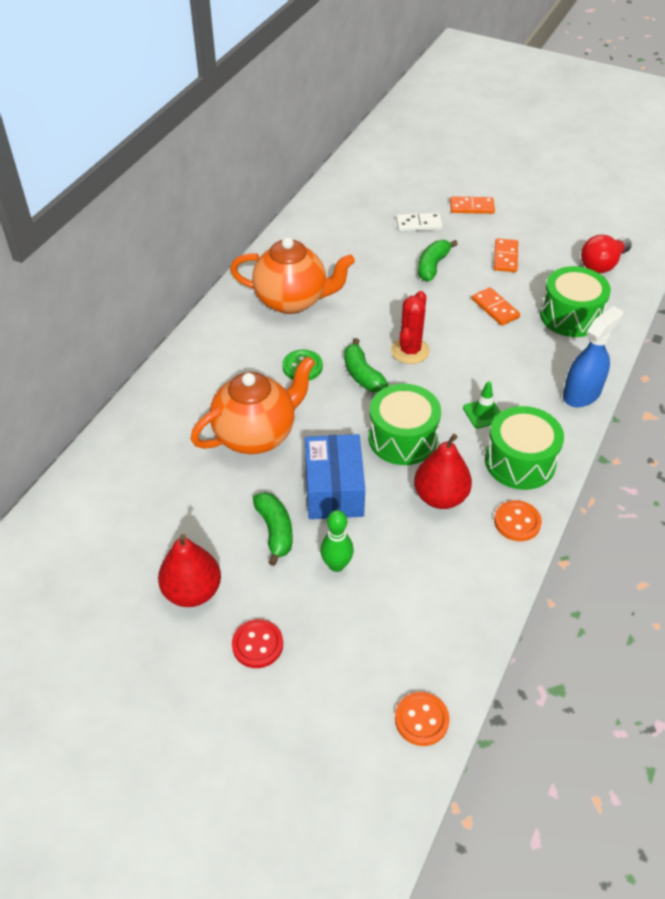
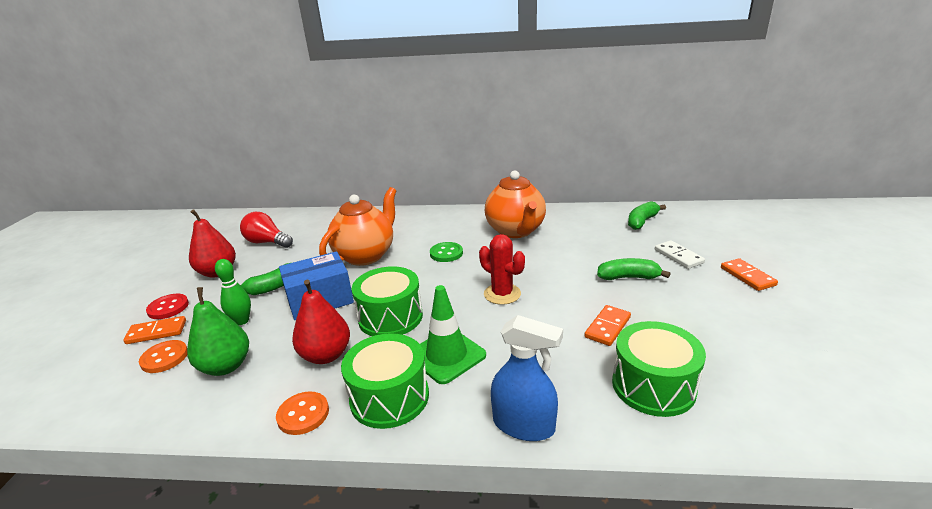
camera: 70 degrees right, 20 degrees down
orange teapot [190,356,315,454] -> orange teapot turned 90 degrees counterclockwise [319,187,396,266]
green banana [344,338,388,392] -> green banana moved to [628,201,666,230]
red cactus [391,291,430,364] -> red cactus turned 45 degrees clockwise [479,234,525,305]
orange button [395,692,450,746] -> orange button moved to [139,340,187,373]
green traffic cone [463,381,500,429] -> green traffic cone [420,285,486,384], size x1.74
orange domino [494,238,518,272] -> orange domino moved to [123,316,186,344]
red light bulb [581,235,632,273] -> red light bulb moved to [240,212,293,248]
none -> green pear [187,287,249,376]

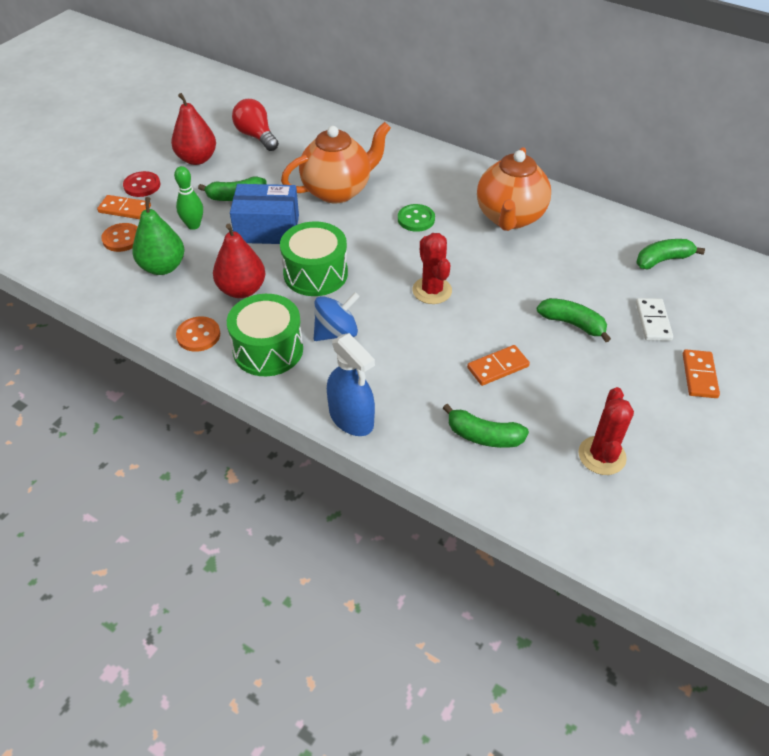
camera: 25 degrees right, 20 degrees up
green traffic cone [420,285,486,384] -> blue spinning top [314,292,360,341]
green drum [612,321,706,417] -> green banana [443,404,529,448]
none -> red cactus [578,387,634,475]

